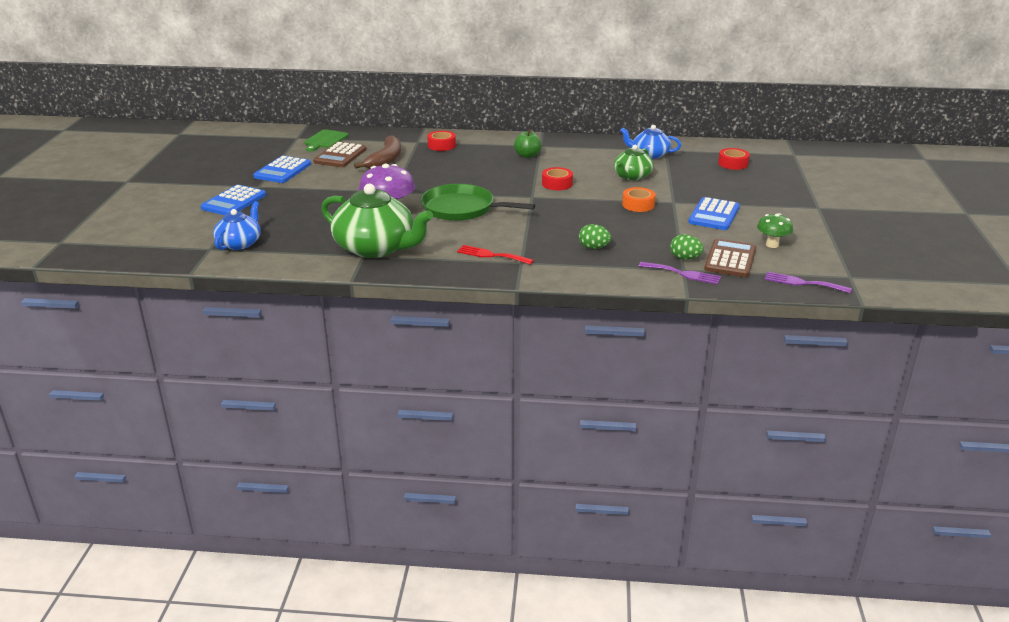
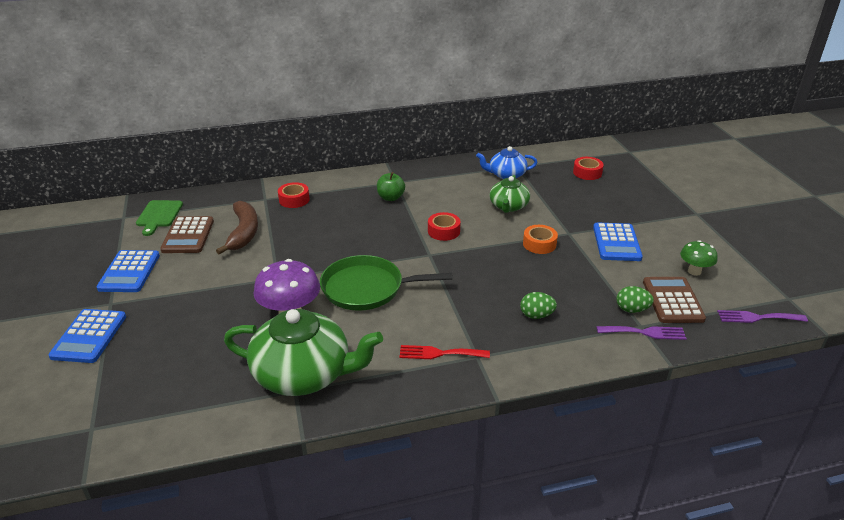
camera: 20 degrees left, 5 degrees up
blue teapot [213,201,261,250] -> none

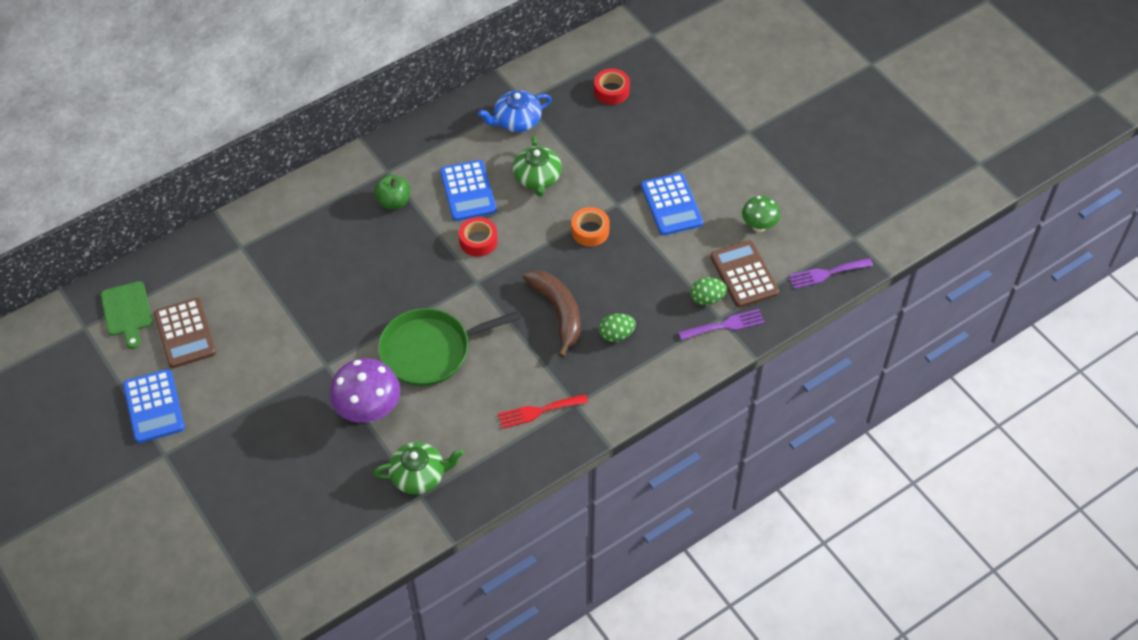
camera: 20 degrees left, 20 degrees up
blue calculator [48,309,126,363] -> blue calculator moved to [440,160,497,221]
brown banana [216,201,258,255] -> brown banana moved to [523,270,581,358]
green teapot [224,309,383,396] -> green teapot [373,442,464,495], size x0.56
red tape [278,182,310,208] -> none

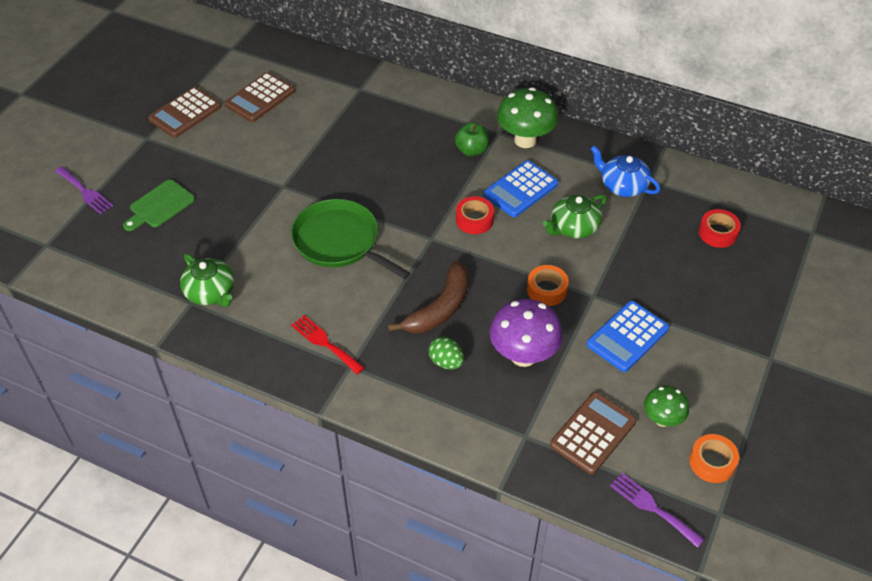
camera: 60 degrees right, 5 degrees down
green cutting board [101,281,152,349] -> green cutting board moved to [123,180,195,231]
blue calculator [123,369,185,443] -> brown calculator [148,87,221,138]
purple mushroom [330,358,400,423] -> purple mushroom moved to [490,299,563,367]
purple fork [678,309,765,340] -> purple fork moved to [55,166,113,214]
green egg [690,278,727,305] -> none
none -> green mushroom [497,88,558,148]
none -> orange tape [689,434,739,483]

